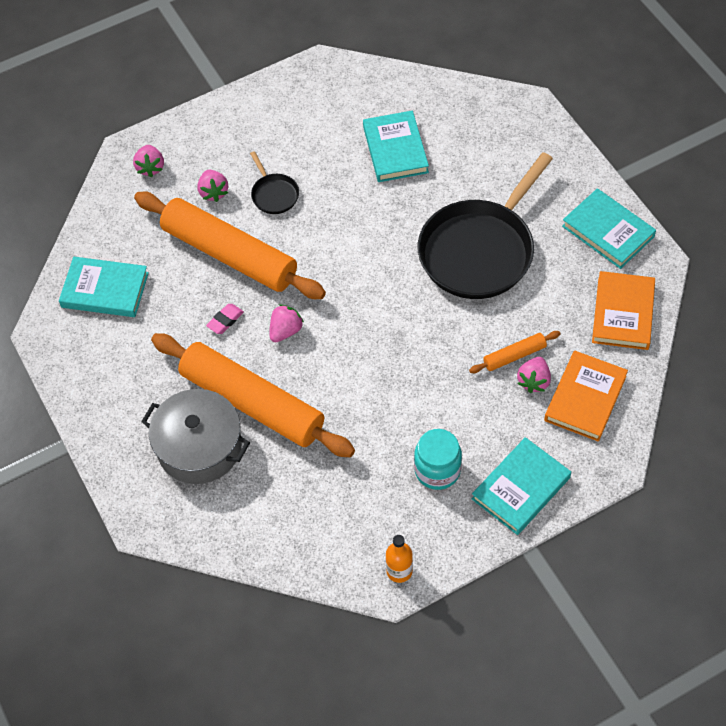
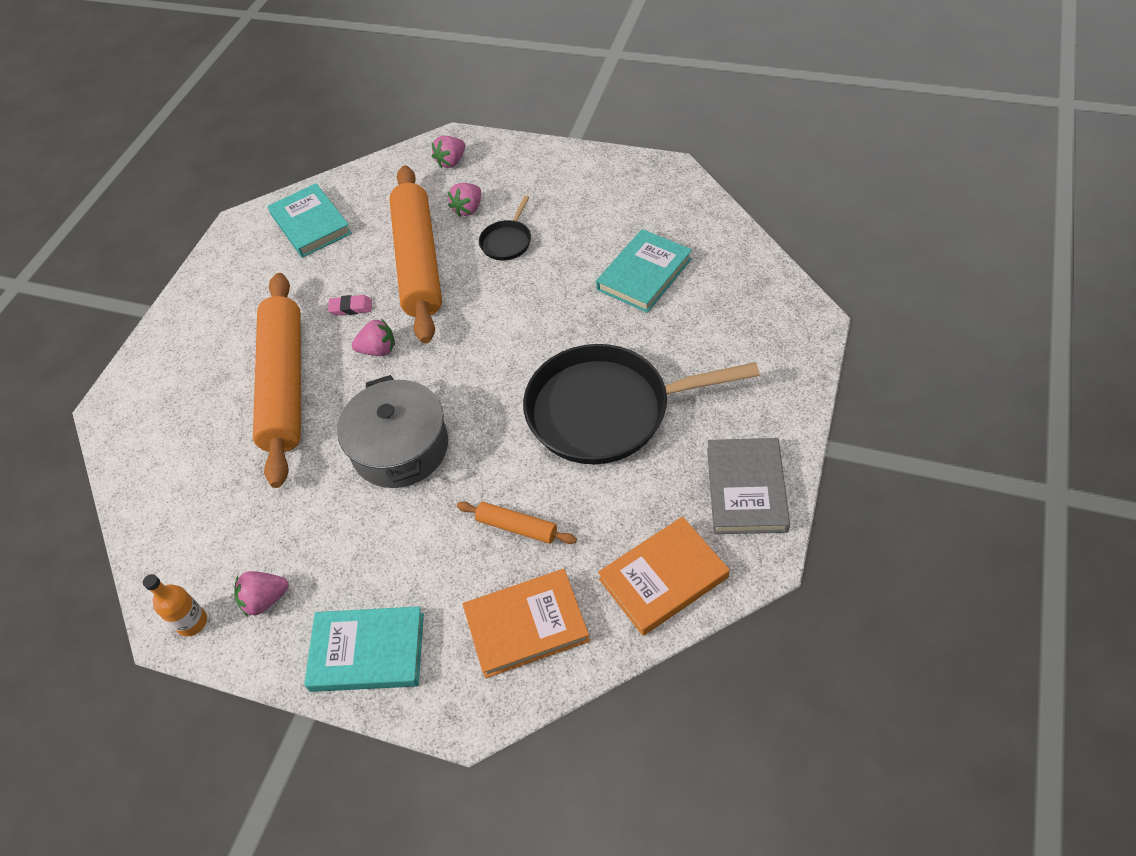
camera: 50 degrees right, 5 degrees down
grey pot [141,389,250,484] -> grey pot moved to [337,375,448,488]
turquoise jar [414,429,462,490] -> none
pink strawberry [517,357,551,393] -> pink strawberry moved to [234,571,289,617]
turquoise book [562,188,656,269] -> grey book [707,438,790,534]

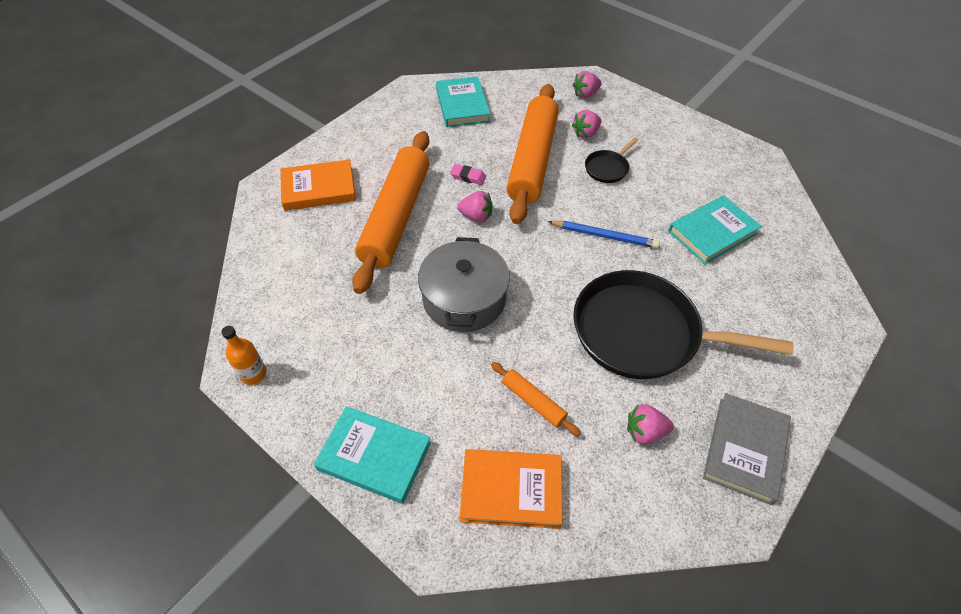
camera: 15 degrees right, 0 degrees up
pink strawberry [234,571,289,617] -> pink strawberry moved to [627,404,674,444]
orange book [598,516,729,636] -> orange book moved to [280,159,356,211]
none -> blue pencil [547,221,660,248]

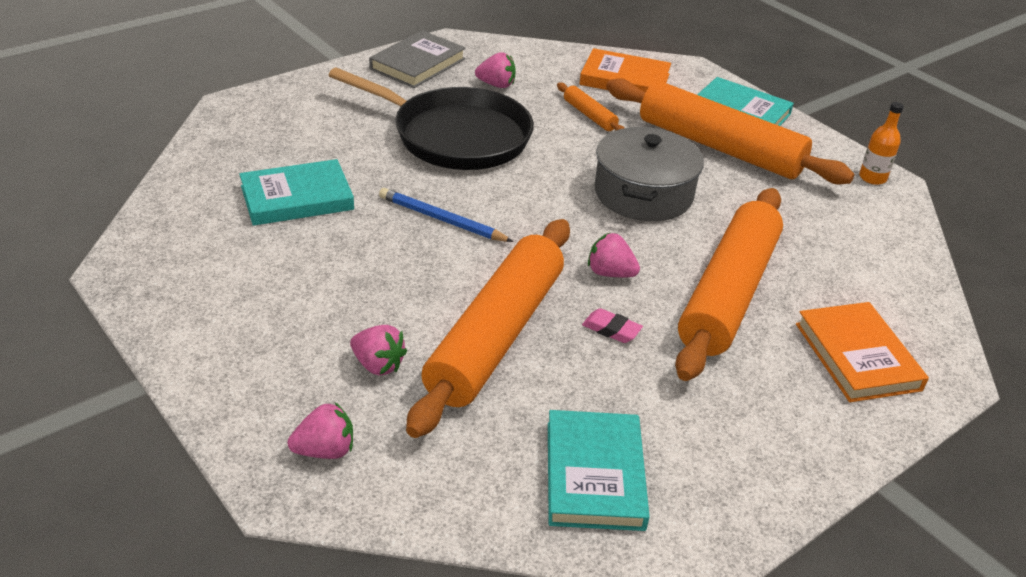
camera: 170 degrees left, 15 degrees down
orange book [280,159,356,211] -> orange book turned 75 degrees clockwise [796,302,929,402]
pink strawberry [572,110,602,138] -> pink strawberry turned 60 degrees clockwise [350,325,407,376]
black pan [585,137,638,183] -> none
none -> orange rolling pin [606,78,854,184]

